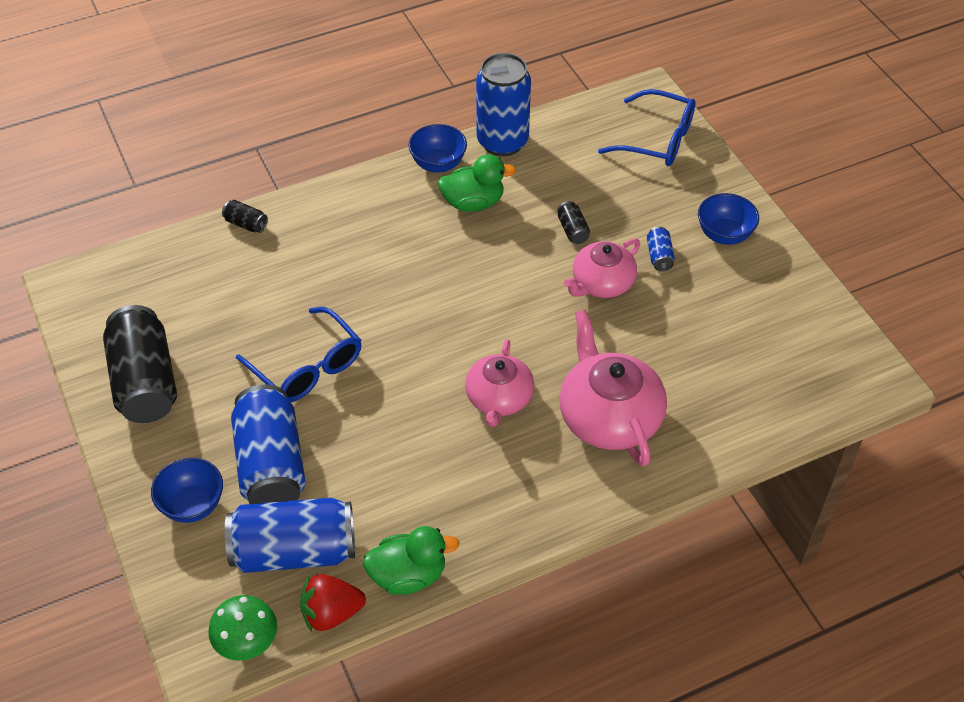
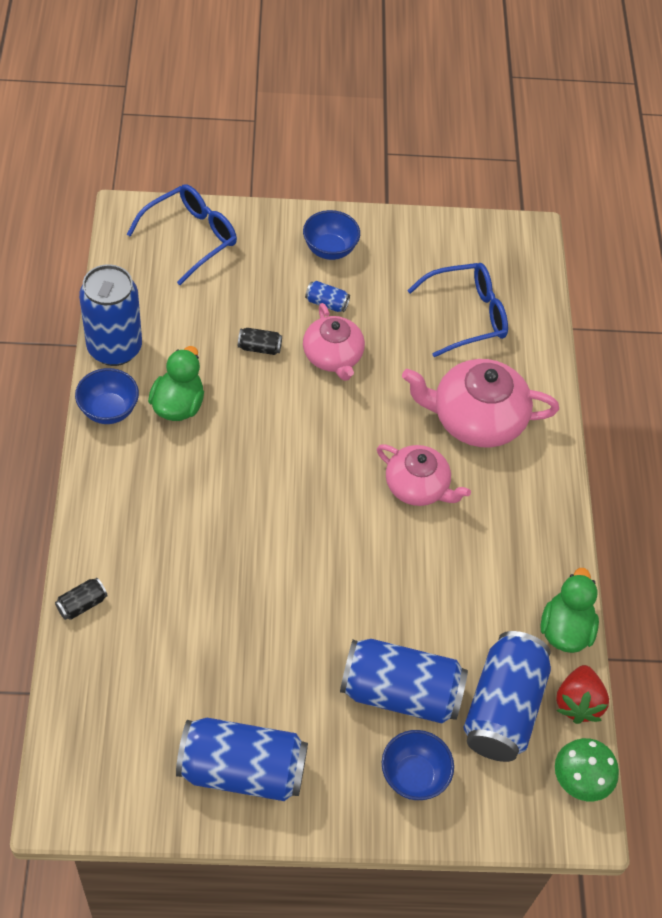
camera: 70 degrees left, 5 degrees up
black can [103,305,177,423] -> blue can [176,718,308,801]
blue glasses [236,307,362,402] -> blue glasses moved to [407,263,508,357]

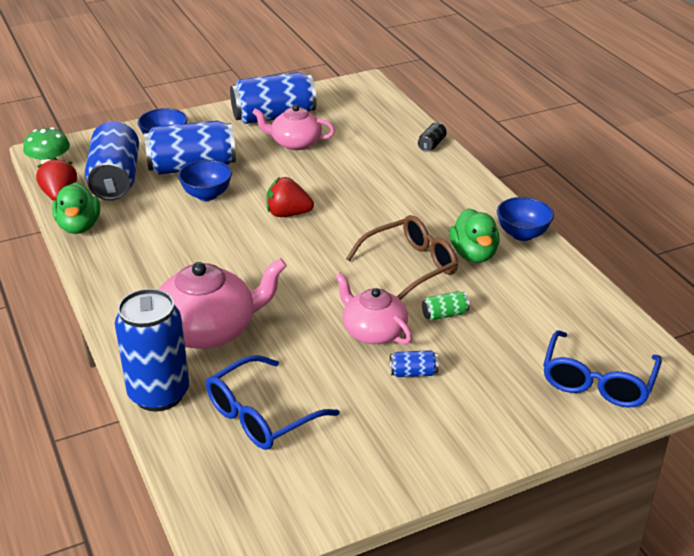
camera: 160 degrees right, 20 degrees down
blue can [79,264,142,366] -> blue can moved to [115,289,189,412]
black can [238,328,282,355] -> green can [422,291,470,321]
blue bowl [303,210,360,260] -> blue bowl moved to [178,160,232,201]
pink teapot [377,444,471,506] -> pink teapot moved to [252,104,335,150]
none -> red strawberry [266,177,314,217]
none -> brown glasses [346,215,458,300]

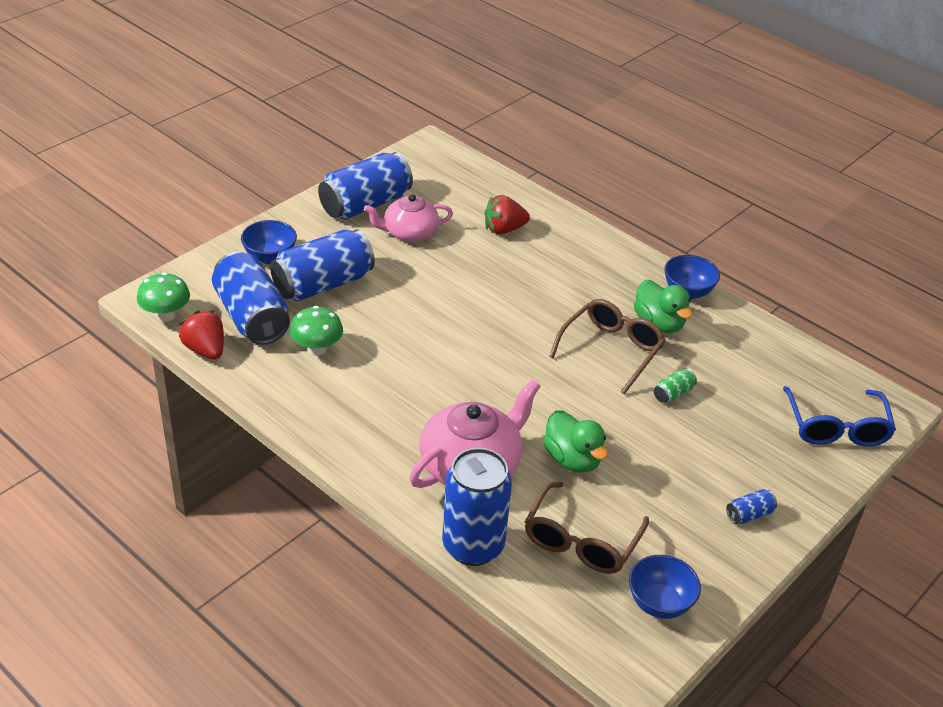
camera: 25 degrees left, 5 degrees up
green duck [52,182,100,234] -> green duck moved to [543,410,608,473]
blue bowl [178,160,232,201] -> blue bowl moved to [629,555,701,619]
blue glasses [206,355,339,450] -> brown glasses [525,482,649,574]
red strawberry [266,177,314,217] -> red strawberry moved to [485,195,530,235]
pink teapot [335,272,412,345] -> none
blue can [390,350,439,377] -> blue can moved to [726,489,777,524]
black can [418,122,447,152] -> none
none -> green mushroom [290,306,343,356]

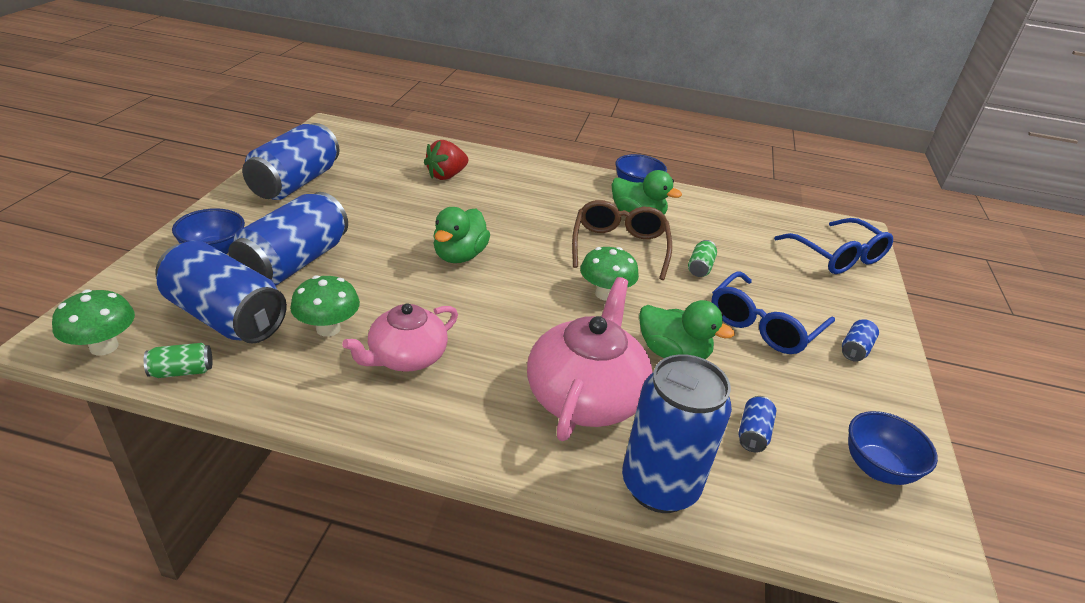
camera: 30 degrees left, 5 degrees down
red strawberry [179,310,224,360] -> green can [144,343,212,378]
pink teapot [364,194,453,242] -> pink teapot moved to [342,304,458,372]
brown glasses [525,482,649,574] -> blue can [738,396,776,452]
none -> green duck [433,207,490,263]
none -> green mushroom [580,247,639,301]
none -> blue glasses [712,271,835,354]

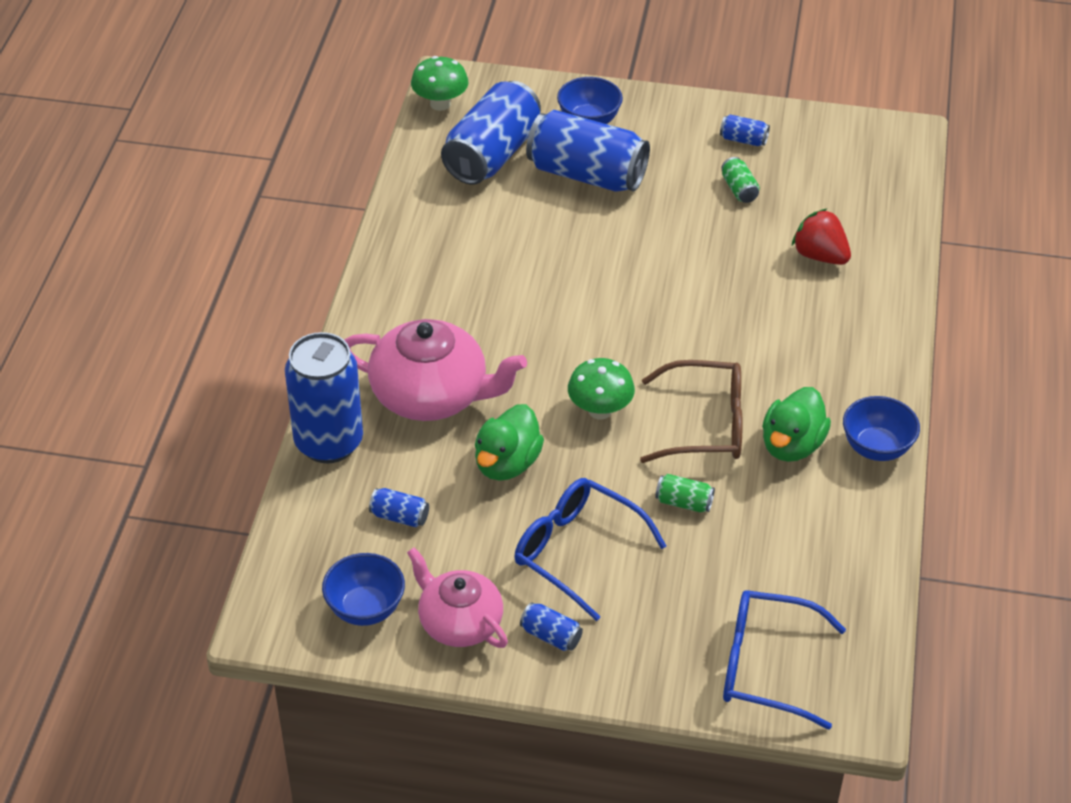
camera: 90 degrees right, 10 degrees up
green can [144,343,212,378] -> green can moved to [721,157,760,203]
blue can [242,123,340,200] -> blue can [720,114,770,146], size x0.42
green mushroom [290,275,360,337] -> none
pink teapot [342,304,458,372] -> pink teapot moved to [407,548,508,648]
green duck [433,207,490,263] -> none
blue glasses [774,218,893,274] -> blue glasses turned 45 degrees clockwise [723,590,846,730]

